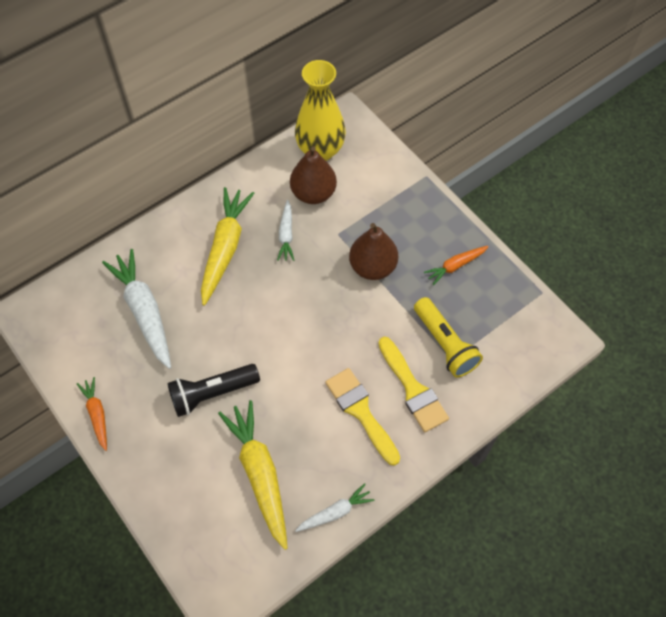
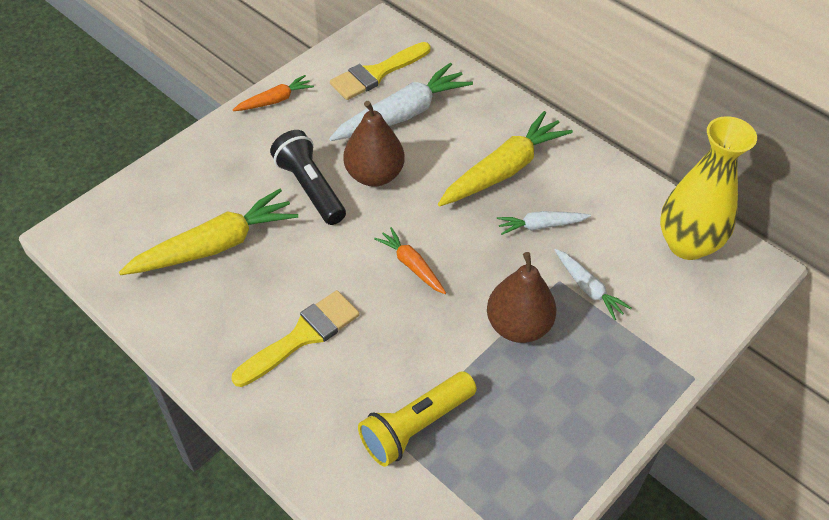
camera: 80 degrees right, 10 degrees down
yellow carrot [201,187,254,306] -> yellow carrot turned 45 degrees counterclockwise [438,111,573,206]
brown pear [290,146,337,204] -> brown pear moved to [343,101,405,187]
white carrot [295,483,374,532] -> white carrot moved to [555,249,631,320]
yellow brush [378,337,449,432] -> yellow brush moved to [330,42,431,100]
orange carrot [424,246,489,285] -> orange carrot moved to [374,227,446,294]

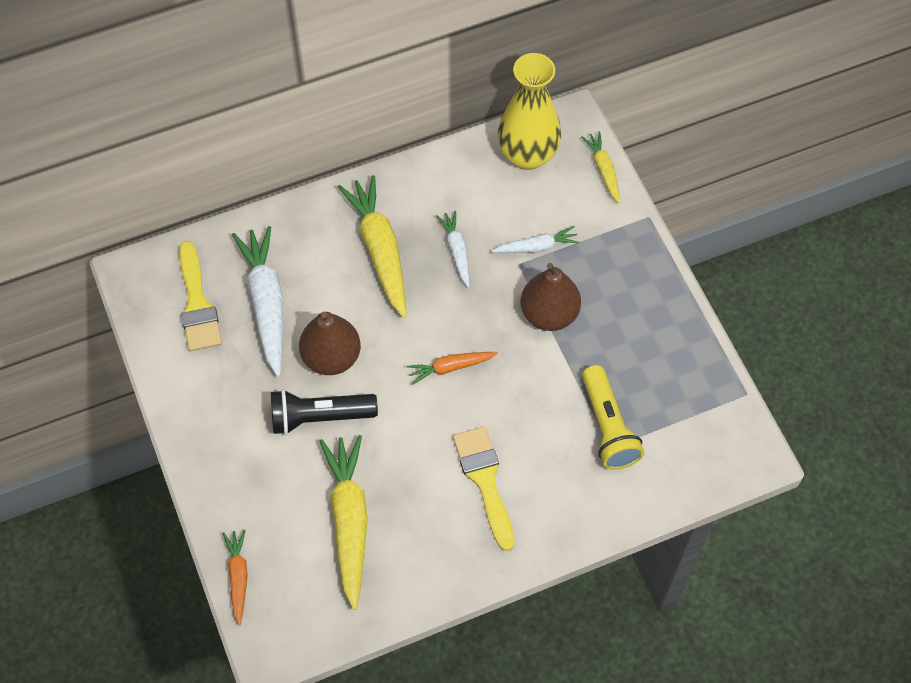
camera: 65 degrees left, 10 degrees up
orange carrot [233,75,314,111] -> orange carrot moved to [223,530,248,626]
white carrot [497,211,591,235] -> white carrot turned 150 degrees clockwise [436,211,470,287]
none -> yellow carrot [581,131,620,203]

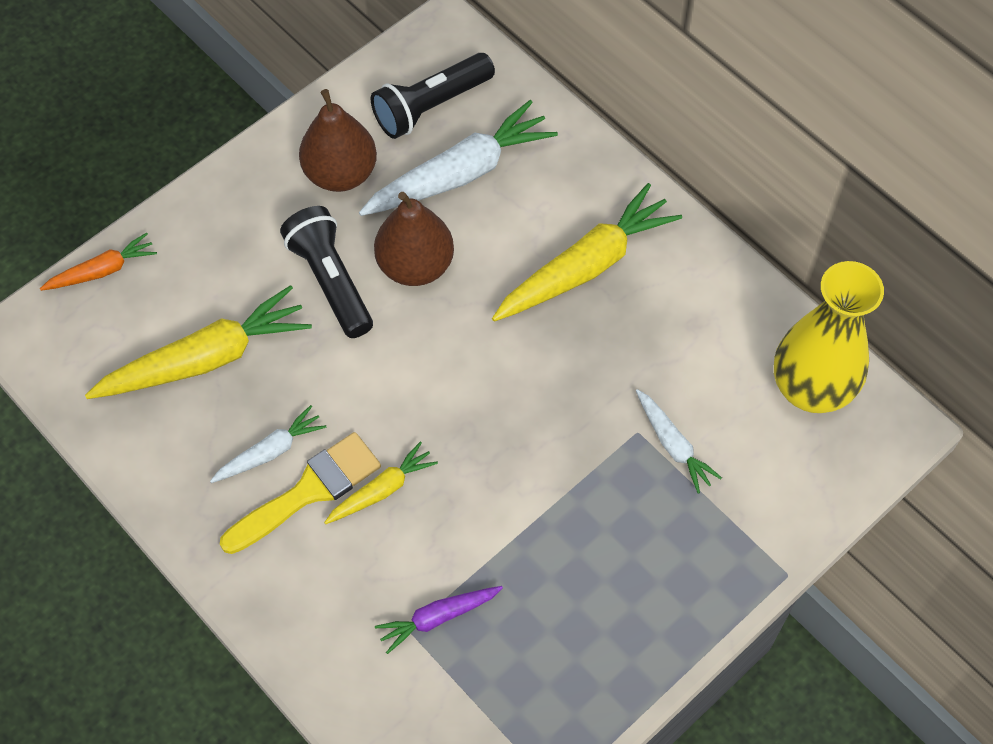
camera: 70 degrees right, 0 degrees up
yellow brush [179,241,222,351] -> black flashlight [371,53,495,139]
orange carrot [407,352,498,385] -> none
white carrot [436,211,470,287] -> white carrot moved to [210,405,326,483]
brown pear [521,263,581,331] -> brown pear moved to [299,89,377,192]
yellow carrot [581,131,620,203] -> yellow carrot moved to [324,441,438,524]
yellow flashlight [582,365,644,470] -> purple carrot [375,586,503,654]

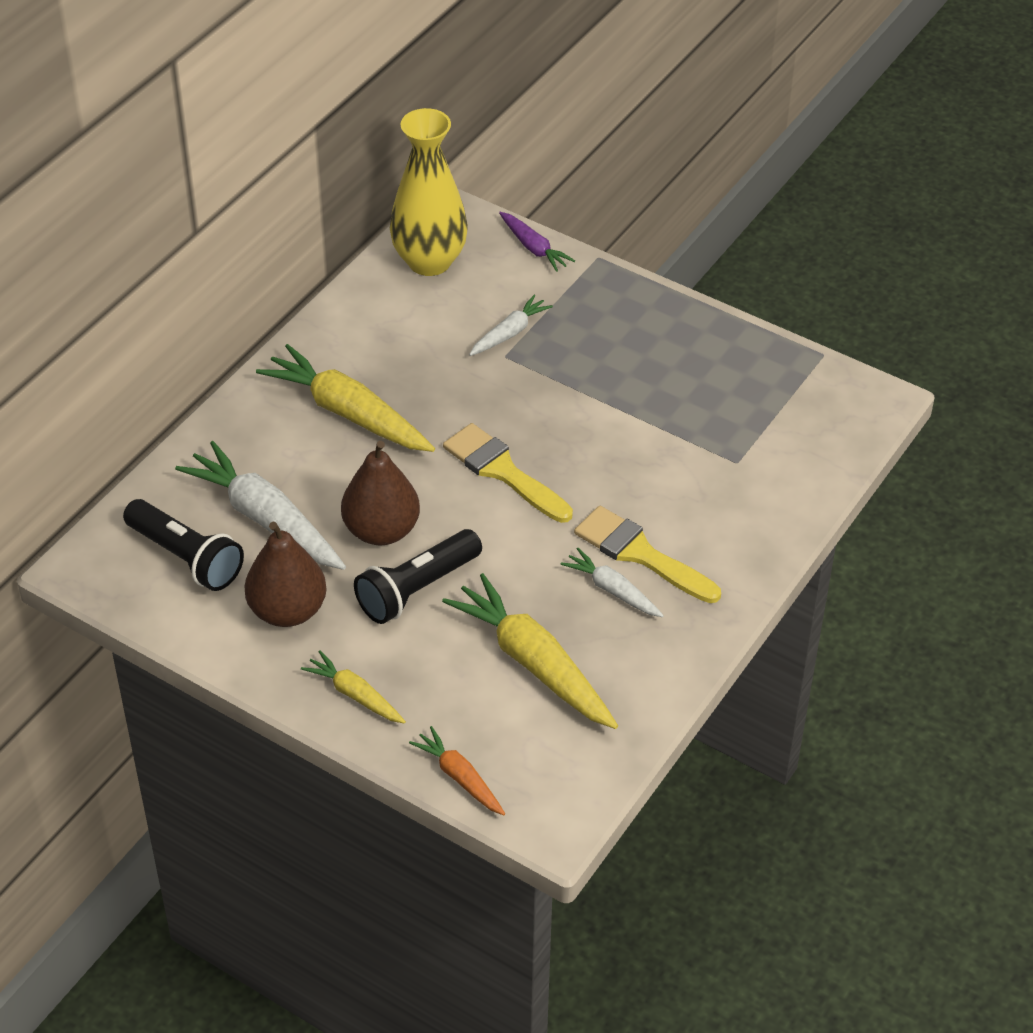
camera: 105 degrees left, 15 degrees down
yellow carrot [324,441,438,524] -> yellow carrot moved to [301,651,406,724]
purple carrot [375,586,503,654] -> purple carrot moved to [499,212,575,272]
none -> yellow brush [443,423,573,523]

